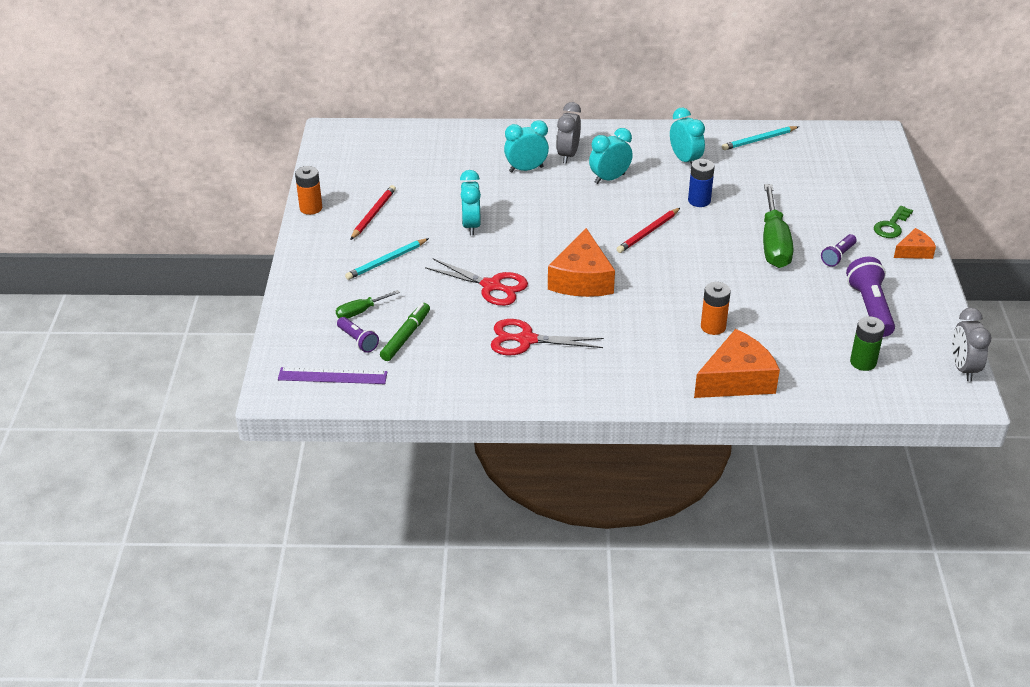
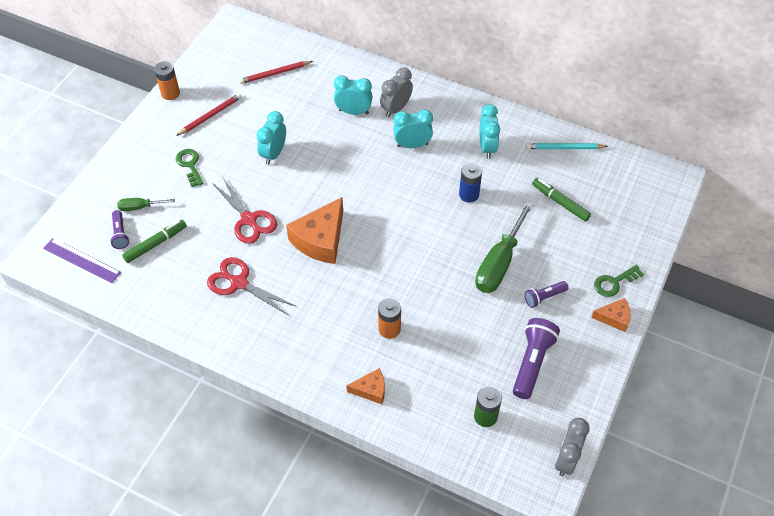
camera: 25 degrees right, 15 degrees up
turquoise pencil [345,238,429,280] -> green key [176,149,203,187]
red pencil [617,208,680,253] -> red pencil moved to [239,61,313,84]
orange cheese [694,329,780,398] -> orange cheese [346,368,385,404], size x0.53
none -> green marker [532,178,591,222]

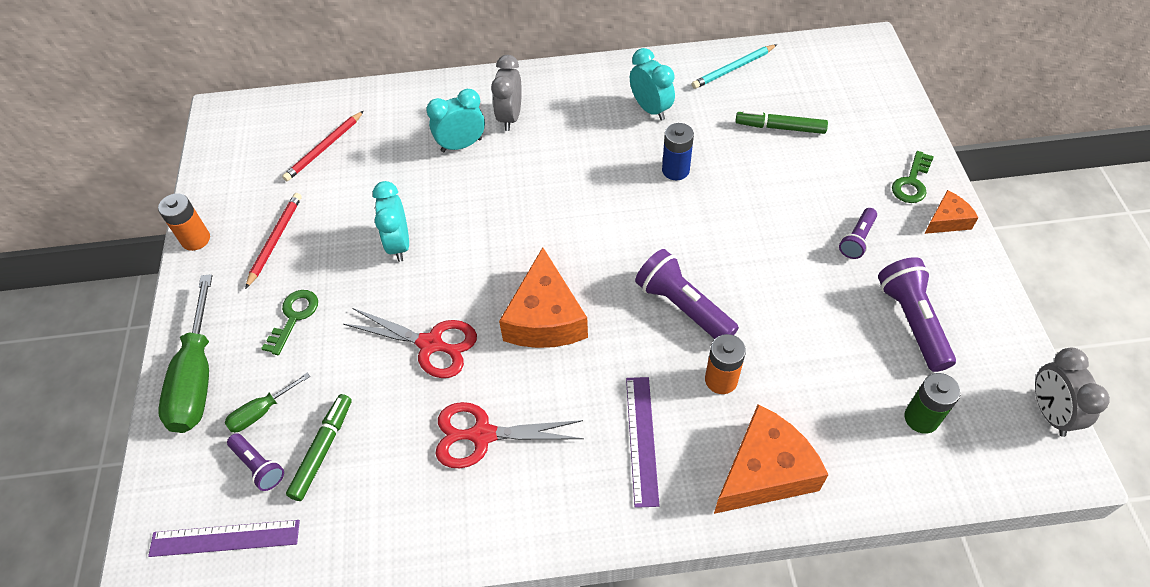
camera: 30 degrees left, 0 degrees up
green key [176,149,203,187] -> green key turned 75 degrees clockwise [261,290,318,355]
orange cheese [346,368,385,404] -> orange cheese [714,405,828,514], size x1.89
turquoise clock [393,109,433,148] -> none
green screwdriver [475,201,534,293] -> green screwdriver moved to [158,274,212,433]
none -> purple ruler [626,377,659,508]
none -> purple flashlight [635,249,739,339]

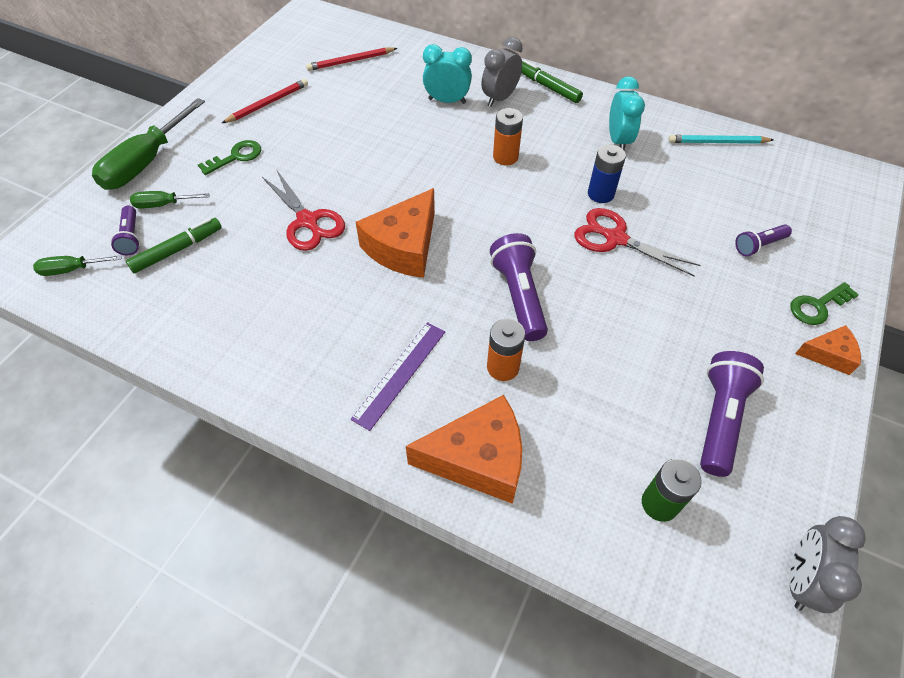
camera: 30 degrees right, 0 degrees up
purple ruler [148,520,300,557] -> green screwdriver [33,255,122,276]
orange battery [158,193,210,251] -> orange battery moved to [493,108,523,165]
turquoise clock [373,181,409,262] -> none
red scissors [436,402,584,468] -> red scissors moved to [574,208,701,277]
green marker [735,110,828,134] -> green marker moved to [521,60,583,103]
purple flashlight [839,208,877,259] -> purple flashlight moved to [735,224,792,256]

